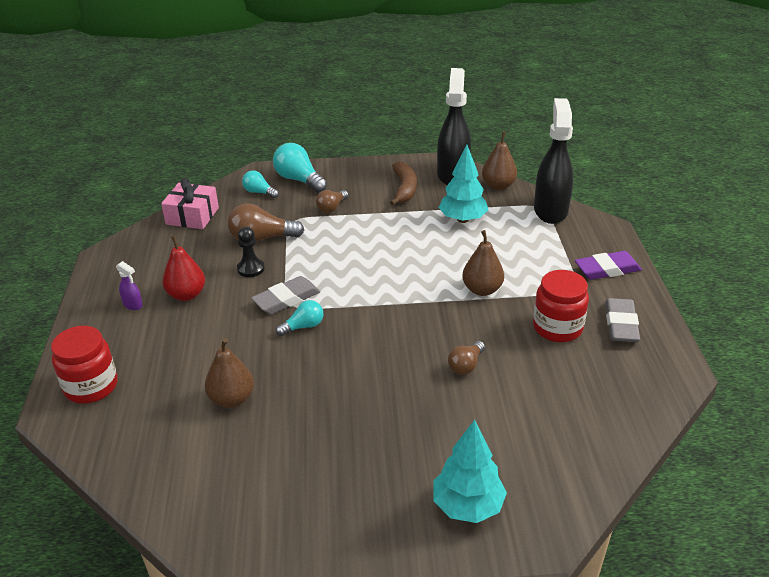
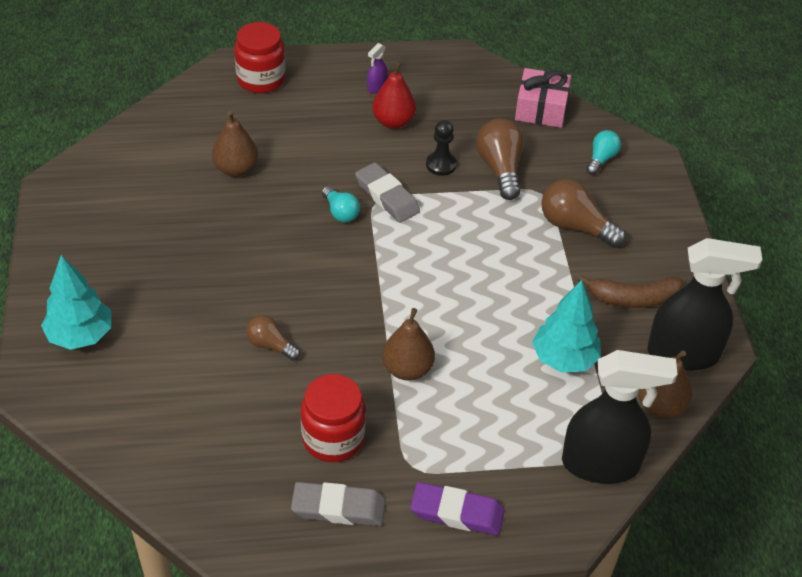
camera: 85 degrees right, 10 degrees up
turquoise light bulb [273,143,327,193] -> none
brown light bulb [316,190,348,213] -> brown light bulb [541,179,626,248], size x1.67
purple eraser [575,251,642,280] -> purple eraser turned 60 degrees counterclockwise [410,482,505,536]

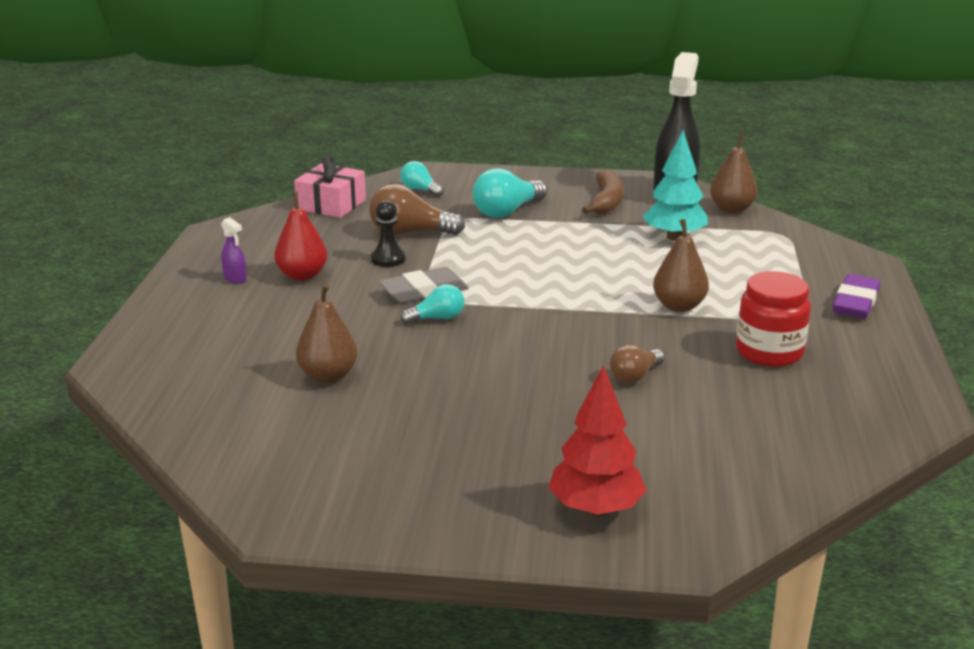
camera: 75 degrees left, 20 degrees down
turquoise tree [41,255,111,350] -> red tree [548,365,646,516]
red jar [234,22,285,93] -> none
grey eraser [291,482,385,526] -> none
brown light bulb [541,179,626,248] -> turquoise light bulb [473,168,547,218]
black spray bottle [562,350,677,484] -> none

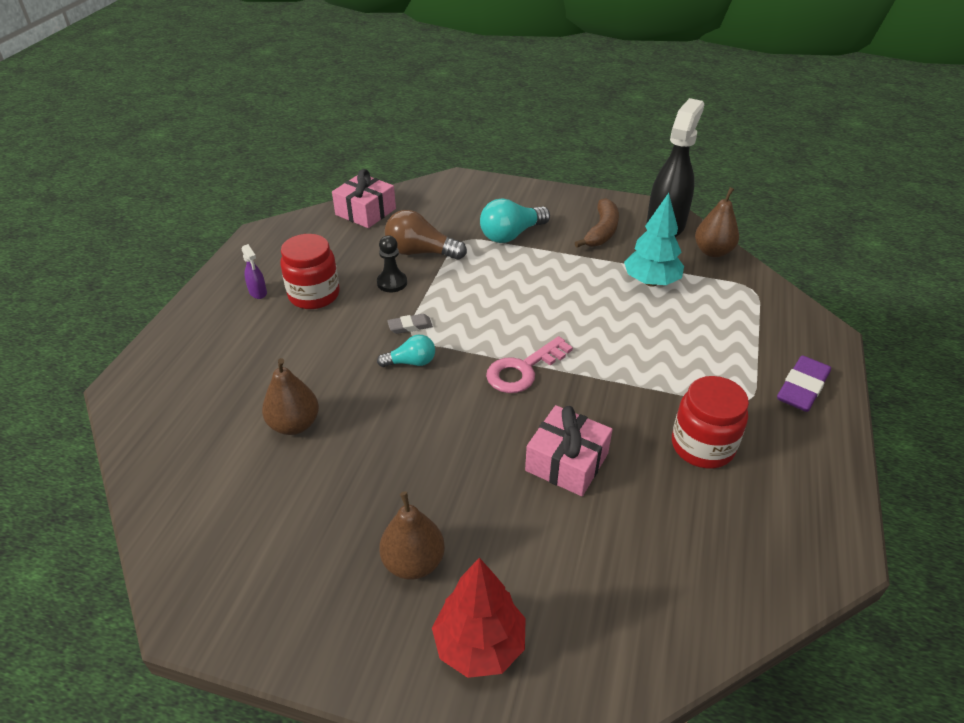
camera: 10 degrees right, 15 degrees up
red pear [274,192,327,281] -> red jar [280,234,340,309]
grey eraser [379,267,469,303] -> grey eraser [387,314,433,334], size x0.57
turquoise light bulb [400,161,444,197] -> none
brown light bulb [610,345,664,383] -> pink gift [525,405,613,496]
brown pear [653,219,709,312] -> brown pear moved to [379,491,445,579]
none -> pink key [486,336,573,393]

